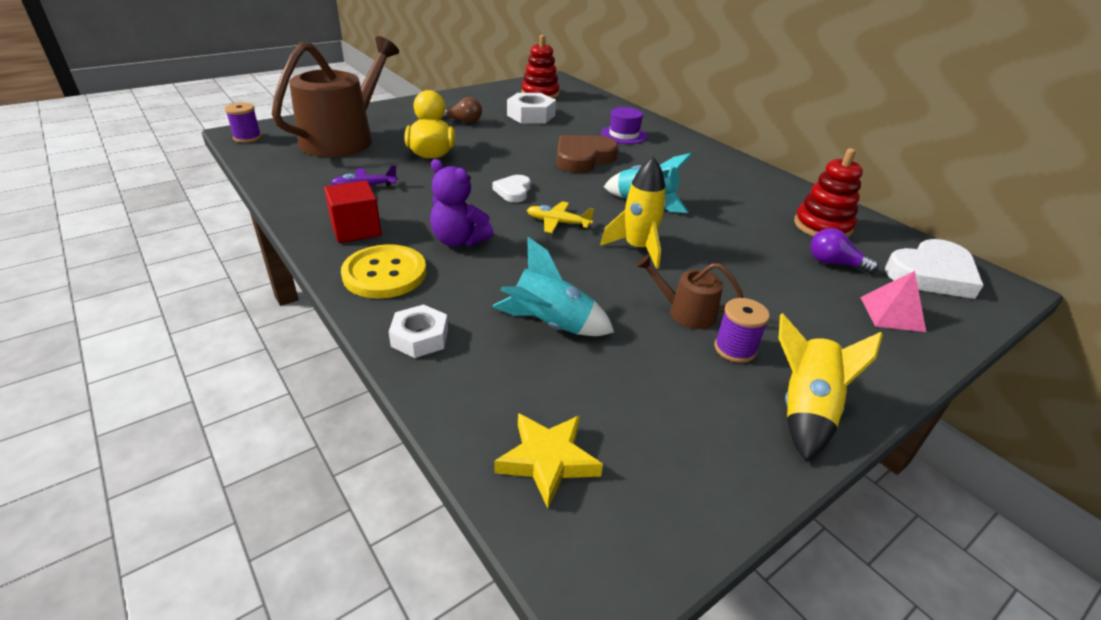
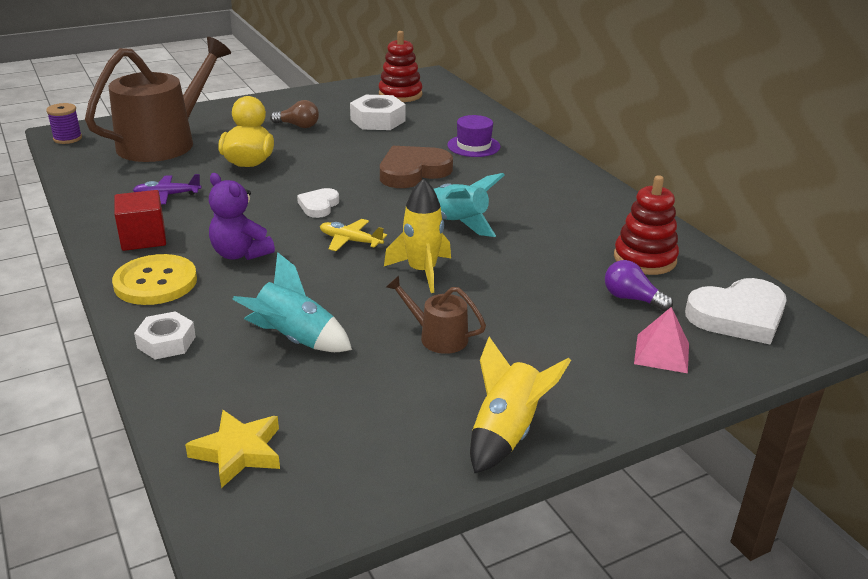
camera: 10 degrees right, 5 degrees down
purple spool [714,298,770,363] -> none

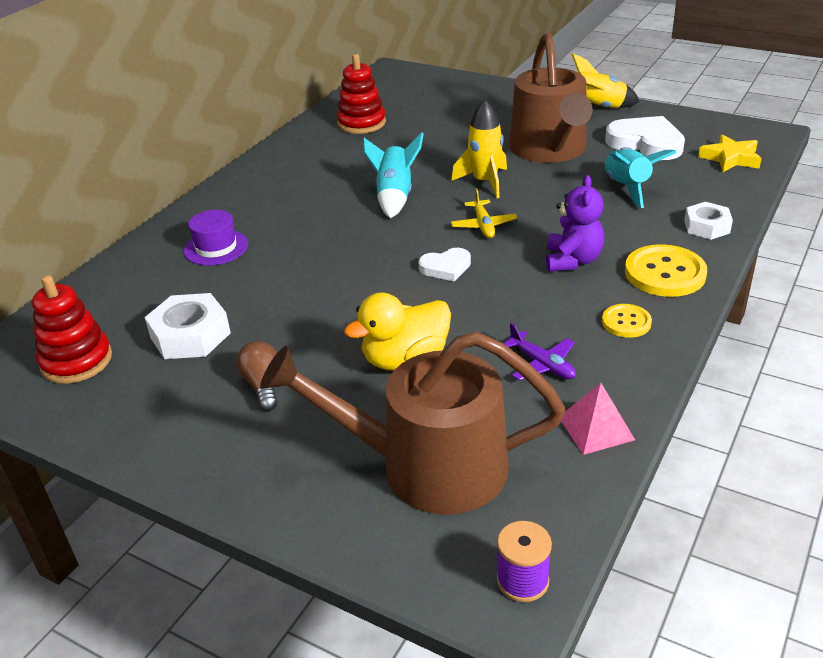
camera: 120 degrees left, 5 degrees up
red cube [114,190,166,251] -> yellow button [602,304,652,338]
brown heart [380,146,453,188] -> none
brown watering can [386,276,486,354] -> brown watering can [509,32,592,163], size x2.27
purple light bulb [605,260,673,311] -> none
pink pyramid [634,307,689,373] -> pink pyramid moved to [561,383,635,455]
white heart [685,278,787,345] -> white heart moved to [605,116,685,160]

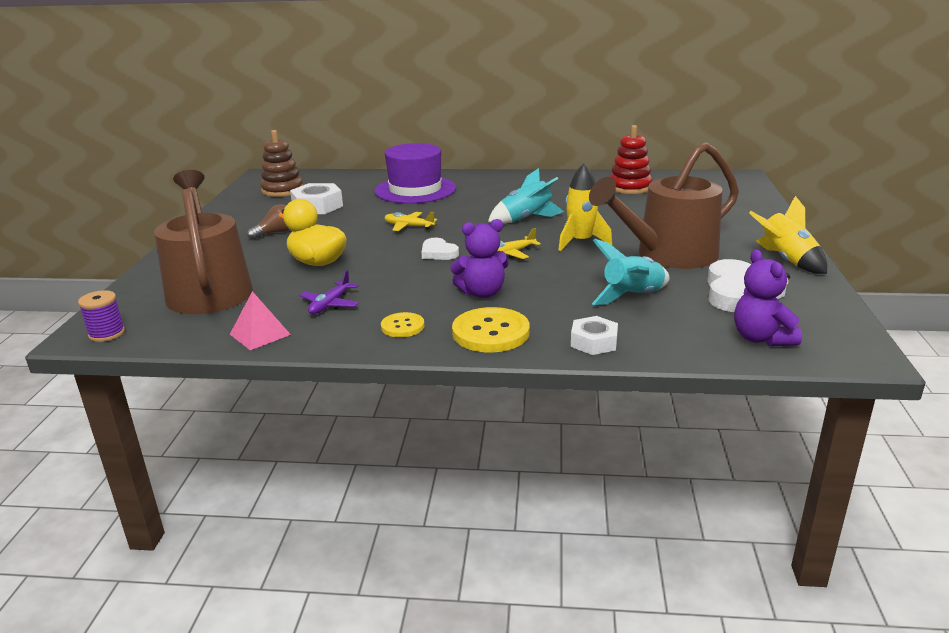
camera: 65 degrees right, 10 degrees down
red stacking toy [32,275,112,384] -> brown stacking toy [260,130,303,197]
purple hat [184,210,248,265] -> purple hat [374,143,456,204], size x1.81
yellow star [698,134,762,172] -> purple teddy bear [734,249,802,346]
none -> yellow plane [384,212,437,231]

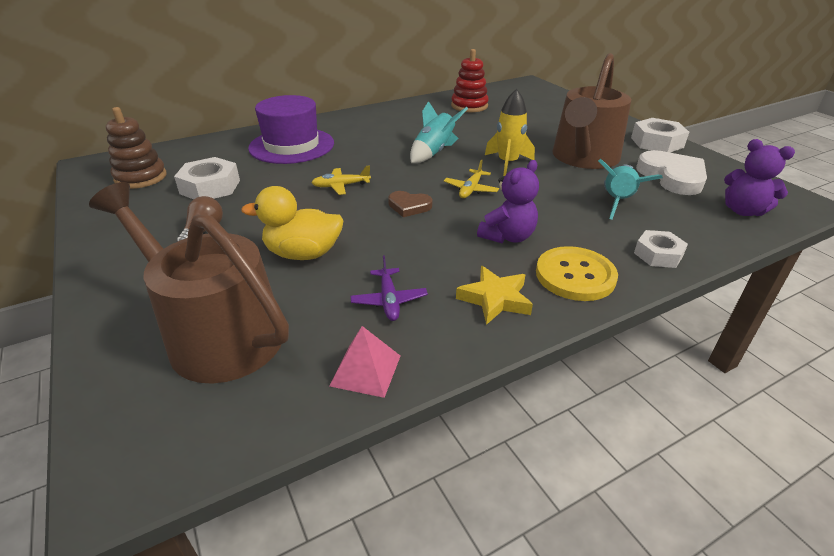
camera: 35 degrees left, 10 degrees up
purple spool [78,290,125,342] -> none
yellow button [381,312,424,337] -> yellow star [456,266,533,325]
white heart [421,238,459,260] -> brown heart [388,191,432,217]
yellow rocket [749,196,827,274] -> white nut [631,118,689,152]

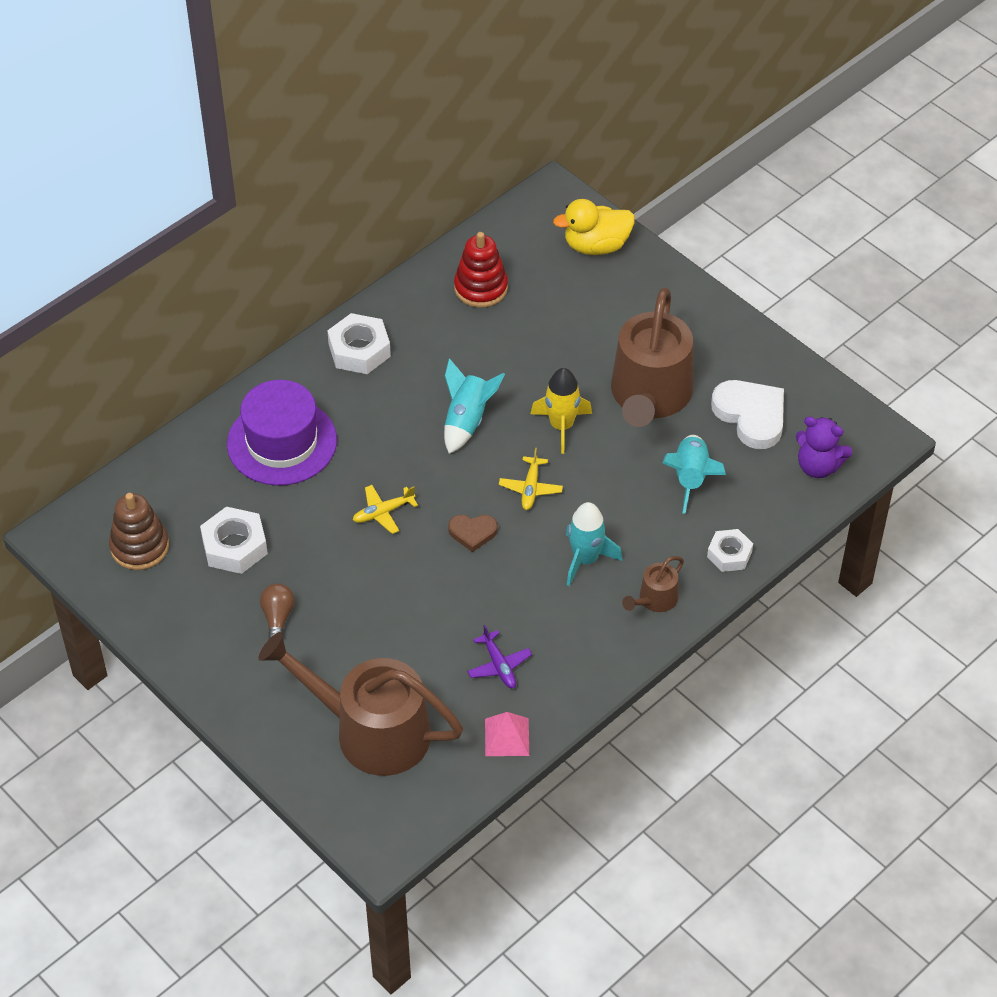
camera: 15 degrees left, 15 degrees up
yellow duck [241,186,343,260] -> yellow duck moved to [553,199,635,255]
yellow star [456,266,533,325] -> none
purple teddy bear [477,160,539,243] -> turquoise rocket [566,502,622,586]
yellow button [536,246,618,301] -> brown watering can [622,556,684,612]
white nut [631,118,689,152] -> white nut moved to [327,313,391,374]

